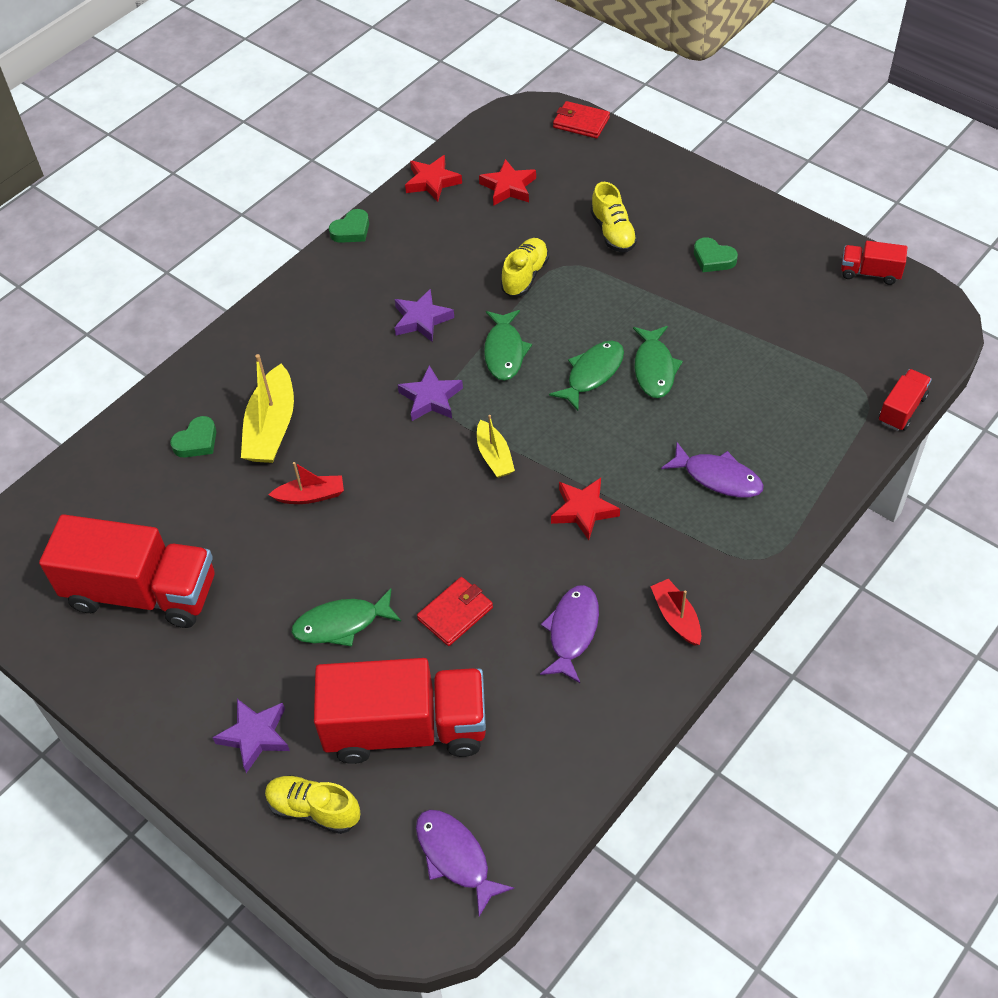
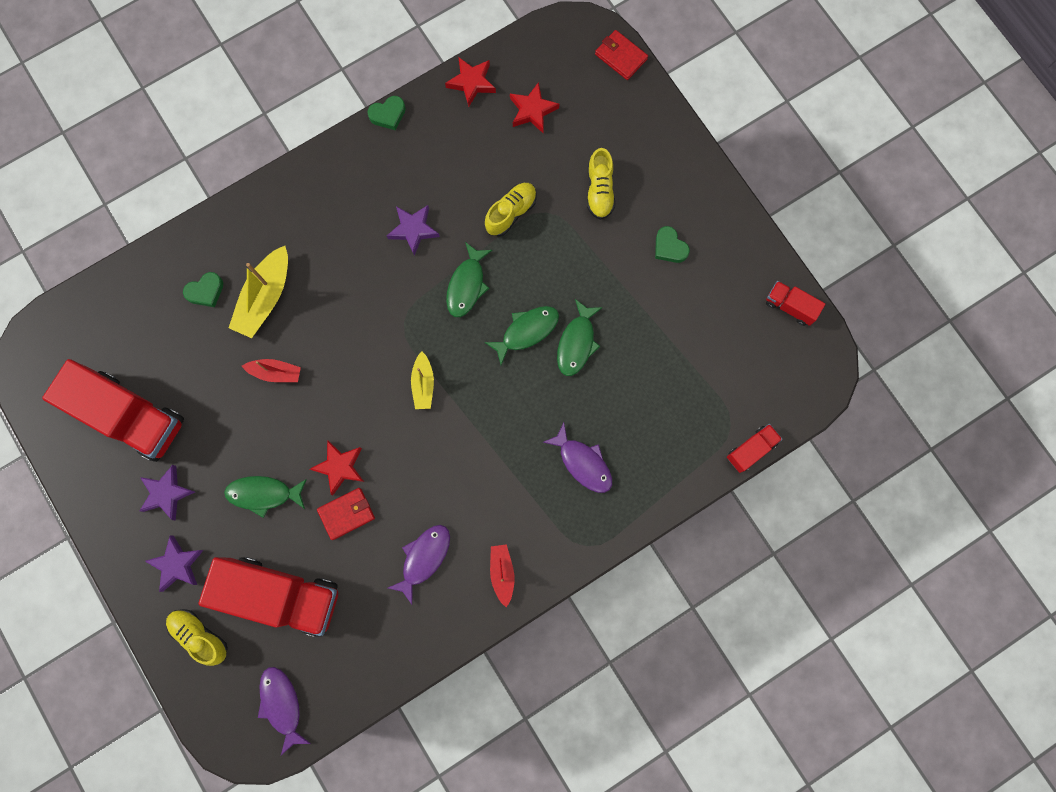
camera: 15 degrees right, 25 degrees up
purple star [398,365,463,421] -> purple star moved to [140,465,195,521]
red star [551,478,620,540] -> red star moved to [310,440,364,495]

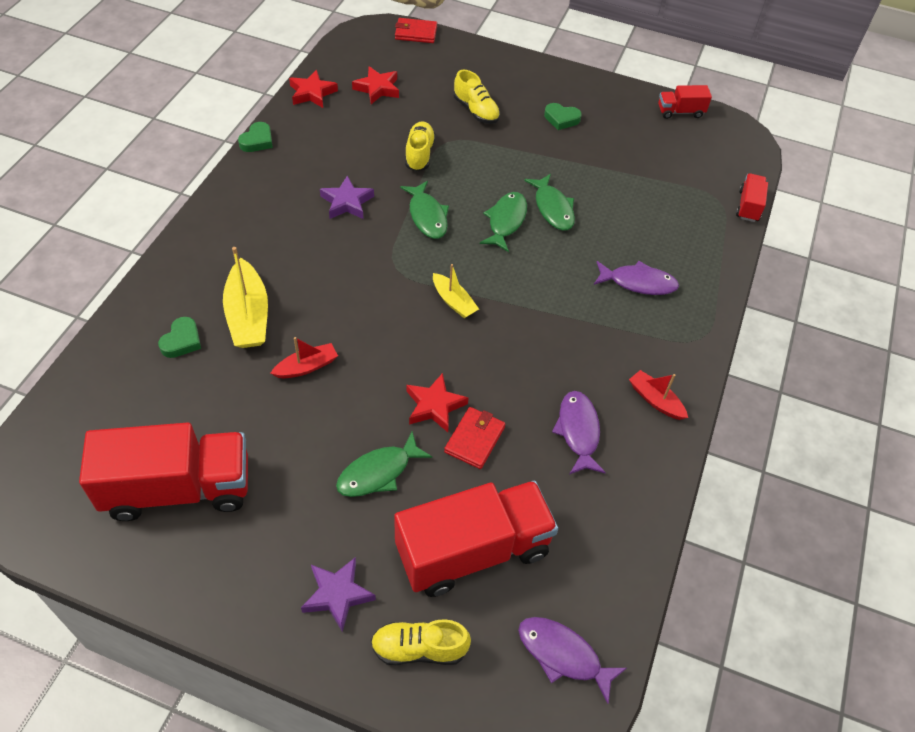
camera: 40 degrees left, 25 degrees down
purple star [140,465,195,521] -> none

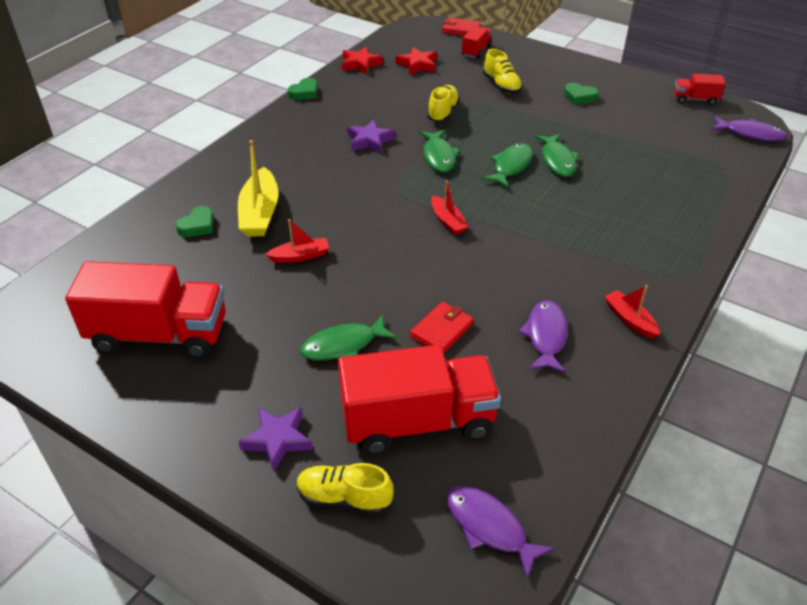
camera: 15 degrees right, 10 degrees down
red star [407,373,469,432] -> none
yellow boat [433,264,479,318] -> red boat [431,180,469,235]
purple fish [594,261,679,295] -> purple fish moved to [711,116,787,141]
red truck [736,173,768,222] -> red truck moved to [462,26,492,59]

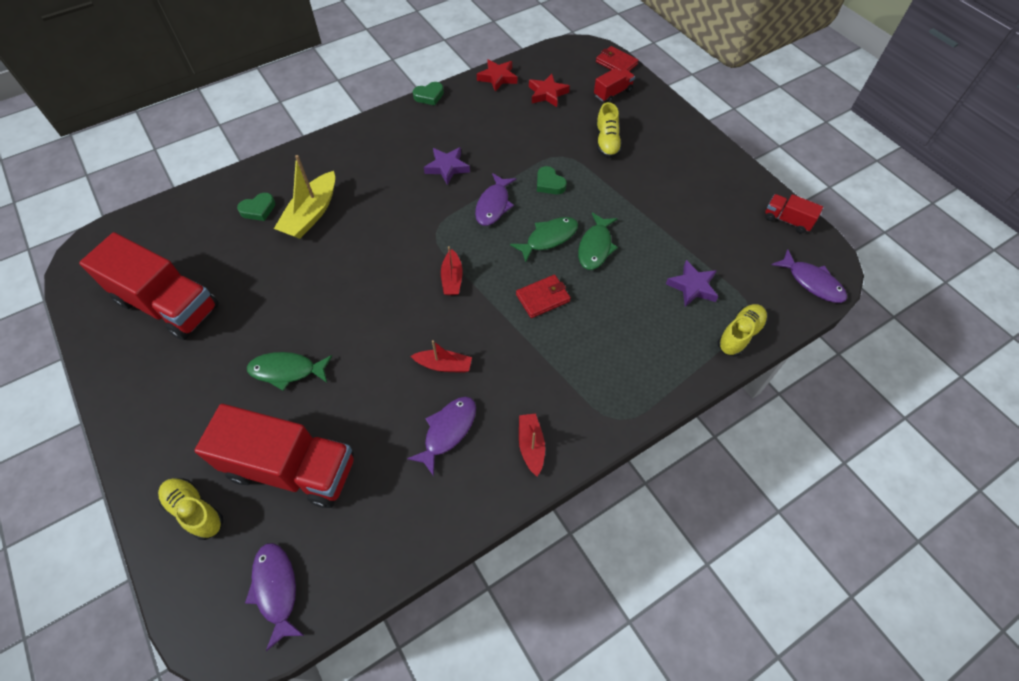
camera: 25 degrees right, 15 degrees up
purple star [239,407,313,472] -> purple star moved to [666,260,718,307]
red boat [265,219,329,263] -> red boat moved to [411,340,472,373]
red wallet [410,302,474,353] -> red wallet moved to [516,275,571,318]
green fish [419,130,460,172] -> purple fish [475,173,516,226]
yellow shoe [427,85,460,122] -> yellow shoe moved to [717,304,767,357]
green heart [564,83,599,104] -> green heart moved to [537,166,567,194]

